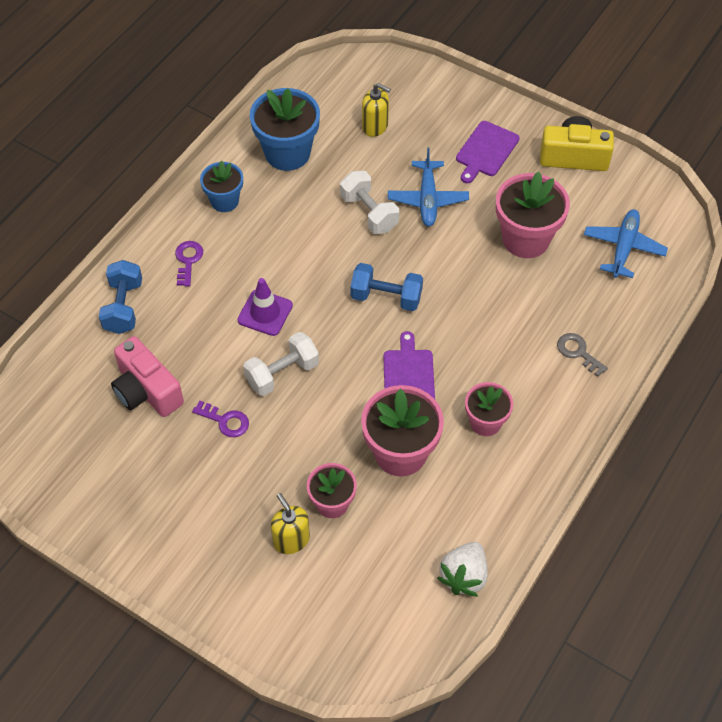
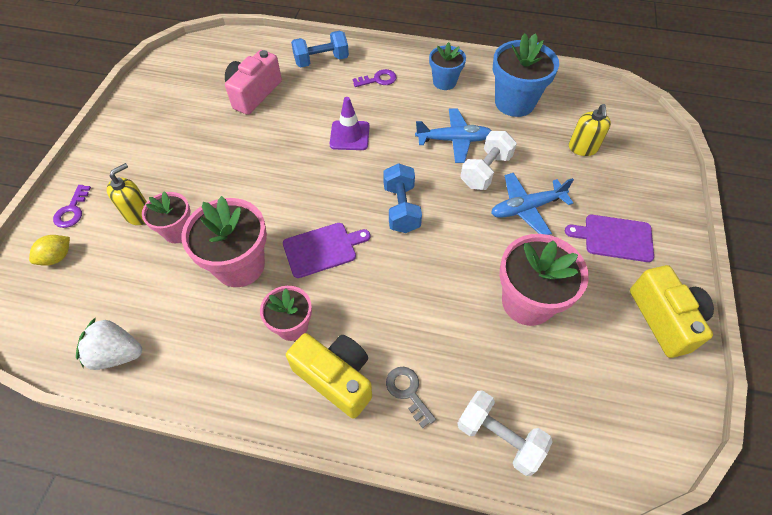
camera: 70 degrees right, 0 degrees up
purple key [192,401,249,437] -> purple key moved to [53,185,91,228]
white dumbbell [243,332,319,396] -> white dumbbell moved to [457,390,553,476]
grey key [557,333,608,377] -> grey key turned 60 degrees counterclockwise [386,367,436,429]
blue plane [584,209,668,278] -> blue plane moved to [415,108,491,163]
none -> yellow lemon [29,235,70,266]
none -> yellow camera [286,333,372,418]

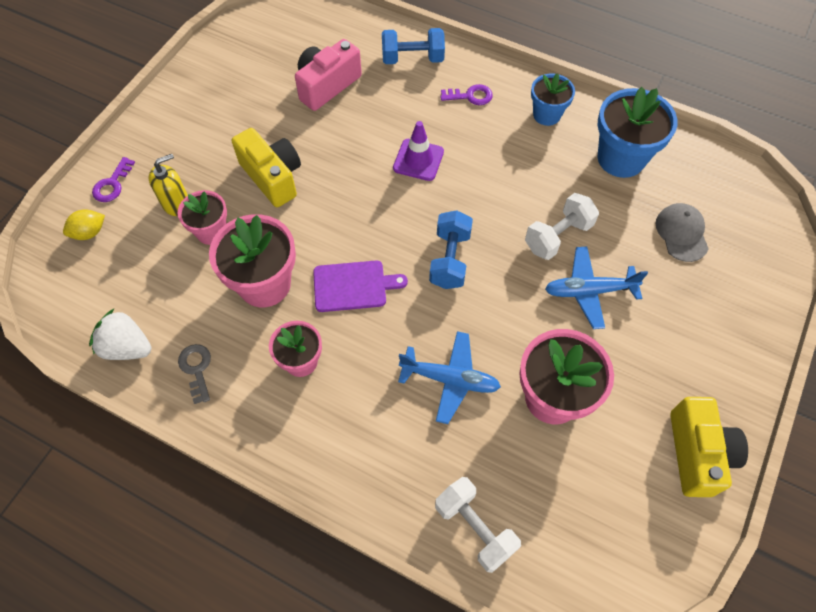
camera: 15 degrees right, 5 degrees up
yellow camera [286,333,372,418] -> yellow camera moved to [232,128,301,207]
grey key [386,367,436,429] -> grey key moved to [178,344,211,404]
blue plane [415,108,491,163] -> blue plane moved to [398,331,501,424]
purple cutting board [565,215,654,262] -> none
yellow soap dispenser [569,104,611,156] -> grey cap [655,203,709,262]

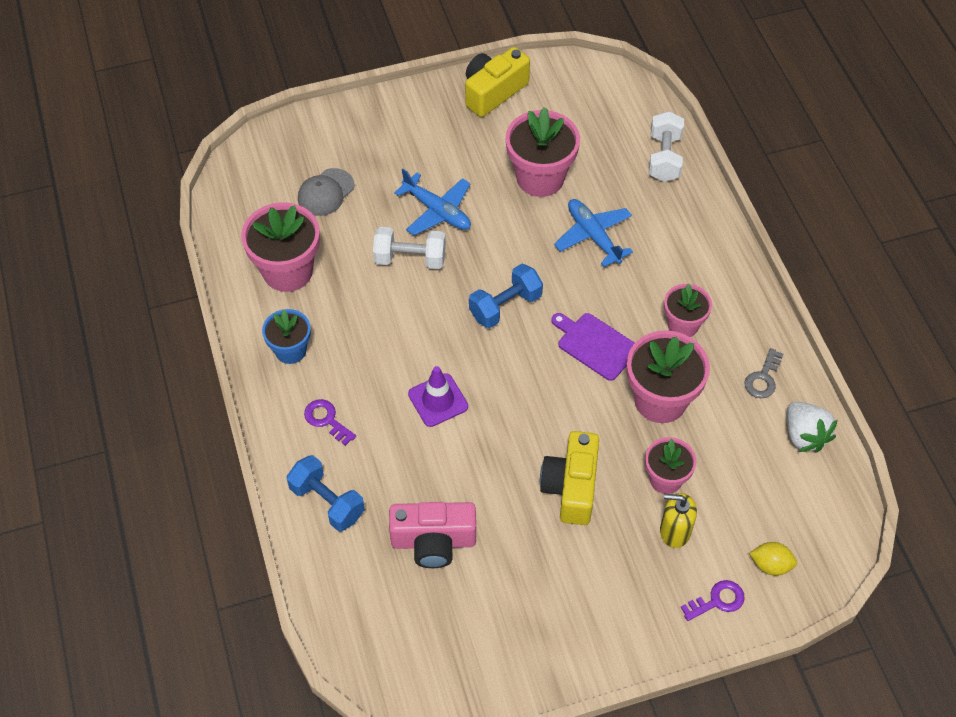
camera: 135 degrees left, 5 degrees down
blue flower pot [598,87,677,178] -> pink flower pot [241,202,320,292]

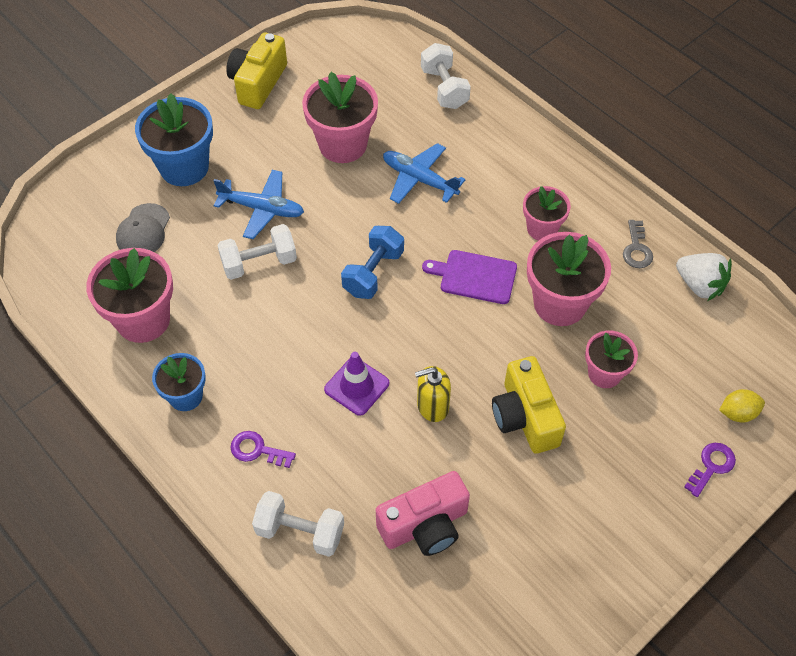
camera: 25 degrees left, 0 degrees up
blue dumbbell [287,455,365,531] -> white dumbbell [252,491,344,557]
yellow soap dispenser [660,493,697,548] -> yellow soap dispenser moved to [415,366,451,422]
none -> blue flower pot [135,93,213,186]

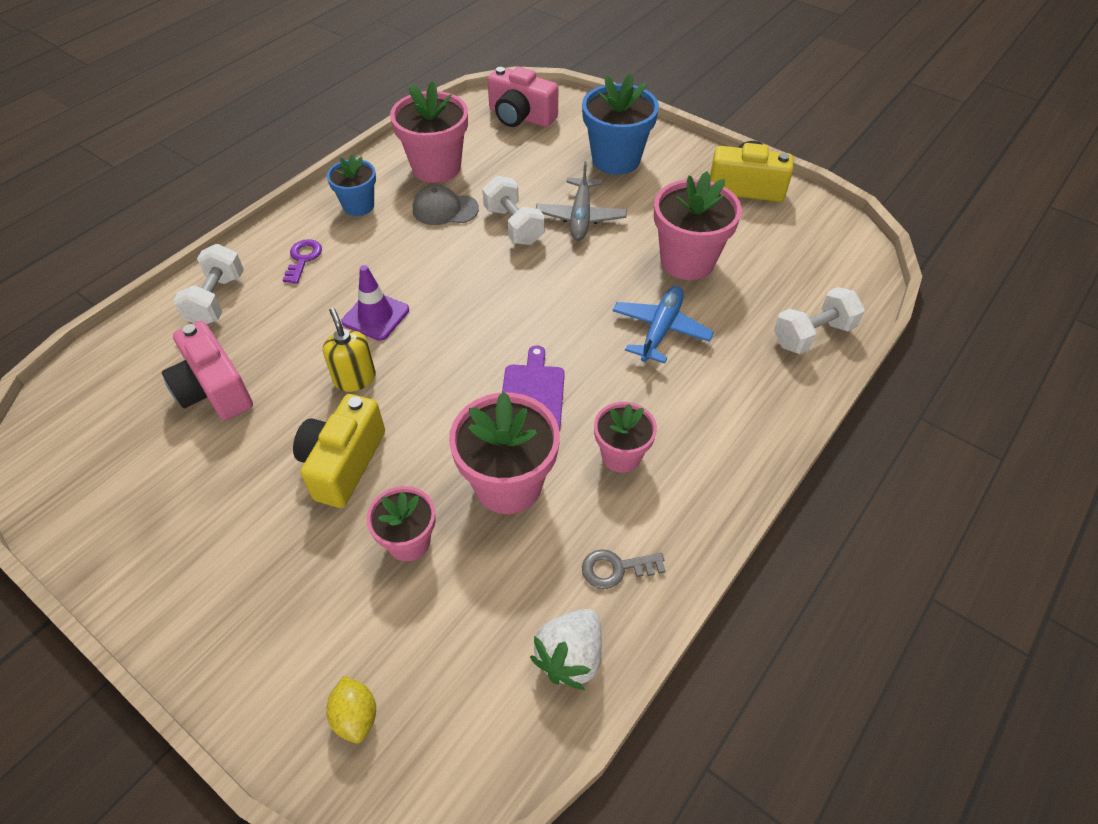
camera: 80 degrees right, 5 degrees down
grey cap [116,203,170,252] -> grey cap moved to [413,185,479,225]
blue plane [213,170,304,239] -> grey plane [536,161,627,241]
blue dumbbell [341,226,404,299] -> none
yellow camera [492,356,566,454] -> yellow camera turned 45 degrees counterclockwise [293,394,385,508]
purple key [684,443,736,497] -> none
none -> pink camera [487,67,558,127]

